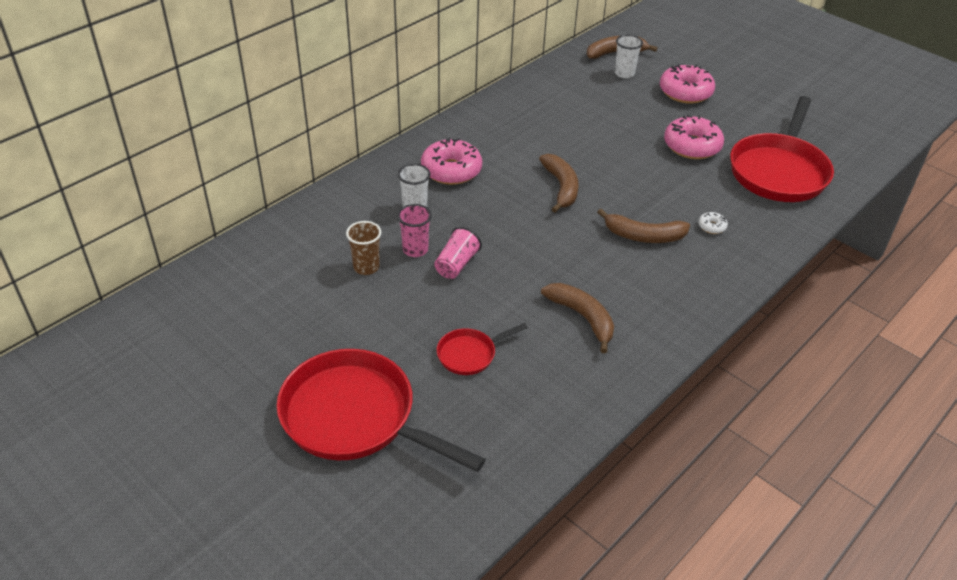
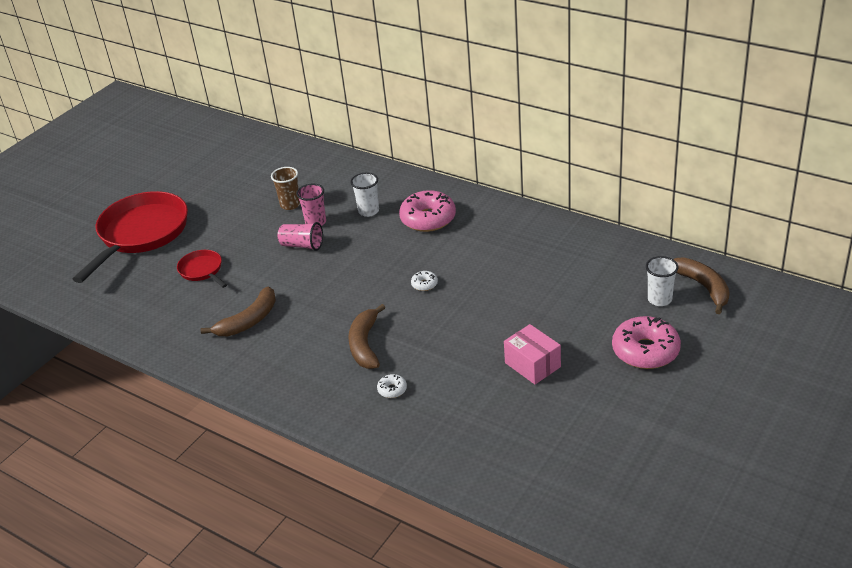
camera: 85 degrees right, 5 degrees down
brown banana [539,154,579,213] -> white donut [411,271,438,291]
pink donut [664,115,724,159] -> pink box [504,324,561,384]
red pan [730,96,834,202] -> none

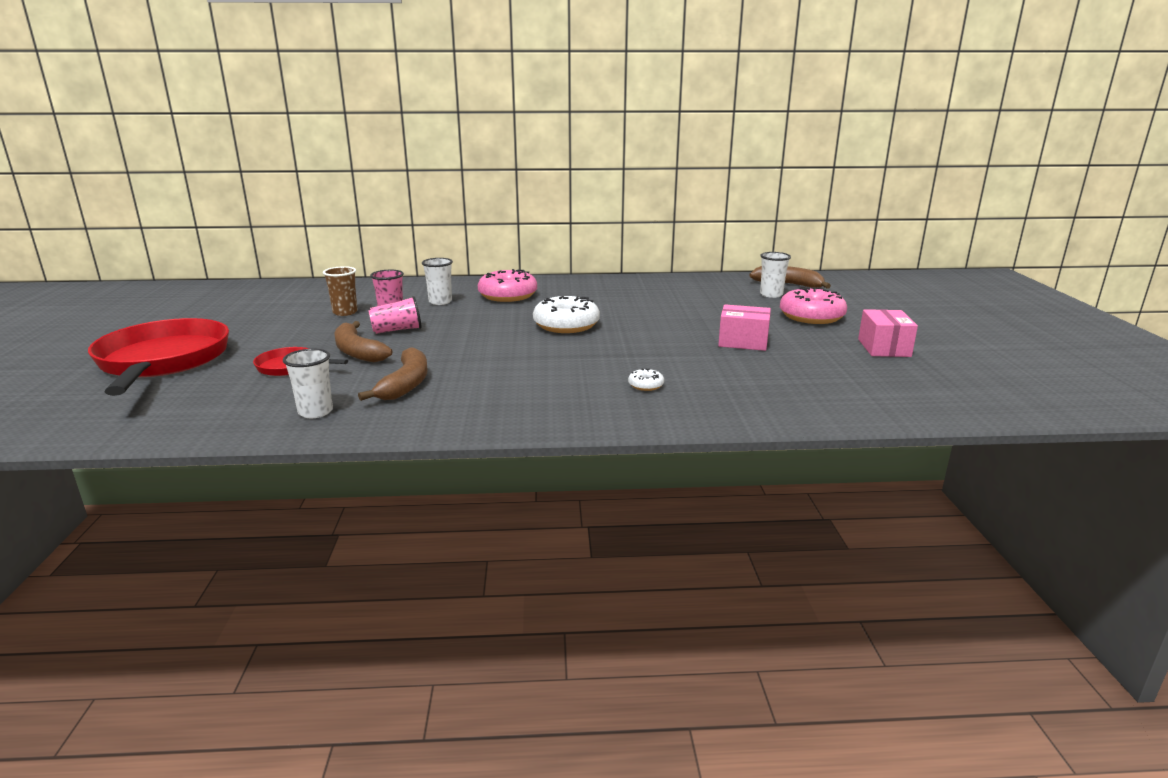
camera: 40 degrees left, 15 degrees down
brown banana [348,304,386,369] -> brown banana moved to [335,321,392,362]
white donut [411,271,438,291] -> white donut [533,296,600,333], size x2.27
none -> white cup [283,349,333,418]
none -> pink box [858,309,918,357]

